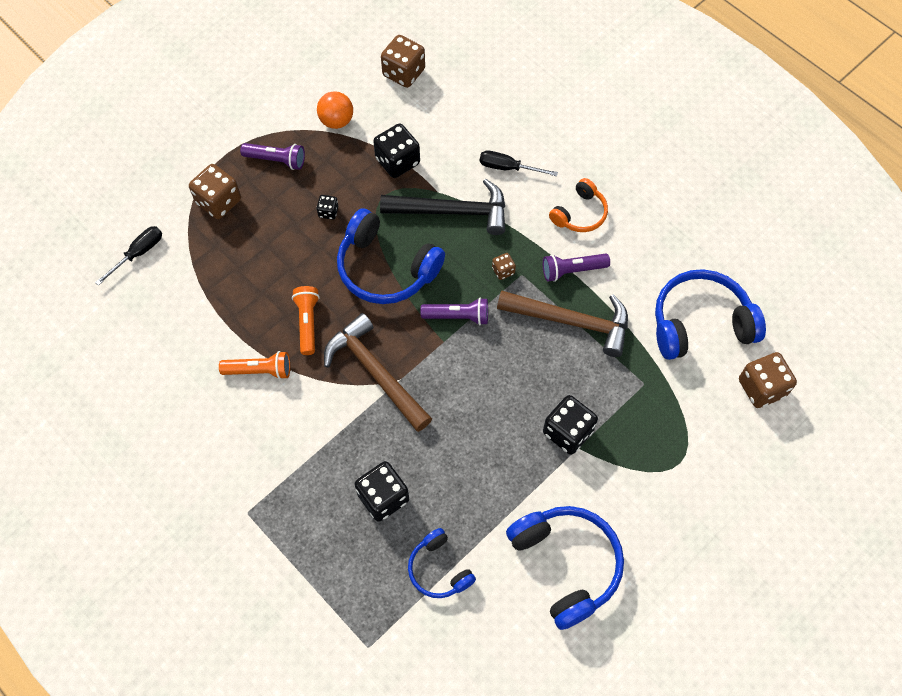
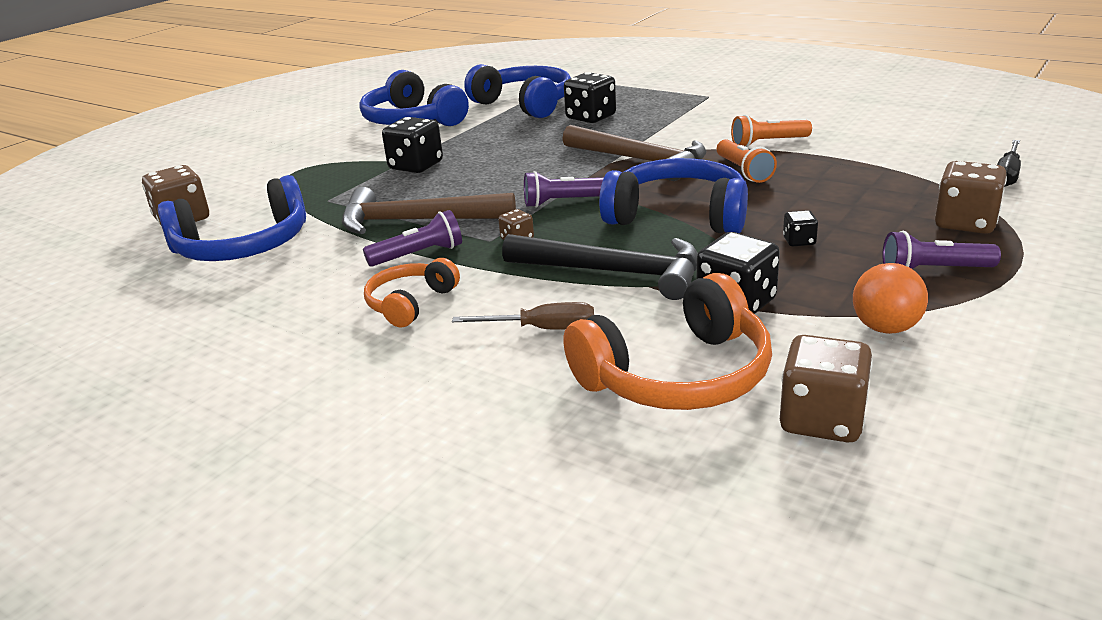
camera: 170 degrees right, 35 degrees down
black hammer [380,179,505,235] -> black hammer turned 150 degrees counterclockwise [502,234,698,300]
blue headphones [408,528,476,598] -> blue headphones [464,64,571,118], size x1.75
black screwdriver [480,151,558,176] -> brown screwdriver [452,302,594,330]
none -> orange headphones [563,273,772,410]

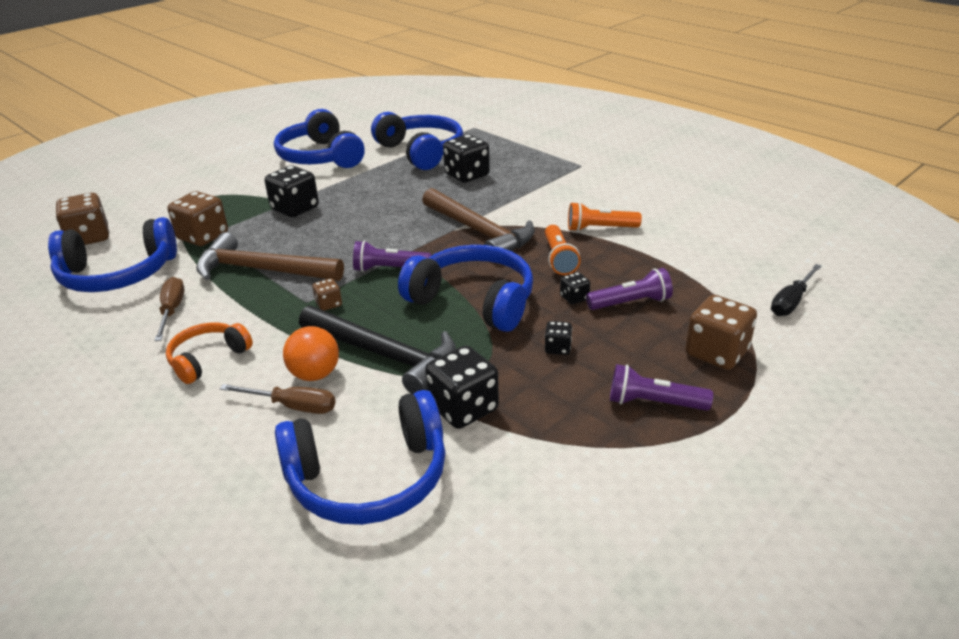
camera: 10 degrees right, 5 degrees up
purple flashlight [363,210,462,267] -> purple flashlight moved to [586,268,673,310]
orange headphones [563,273,772,410] -> blue headphones [275,390,446,525]
brown dice [780,335,873,442] -> brown dice moved to [168,191,228,246]
orange ball [853,263,928,334] -> orange ball moved to [283,326,339,381]
none -> brown screwdriver [154,277,185,341]
none -> black dice [560,272,590,304]

